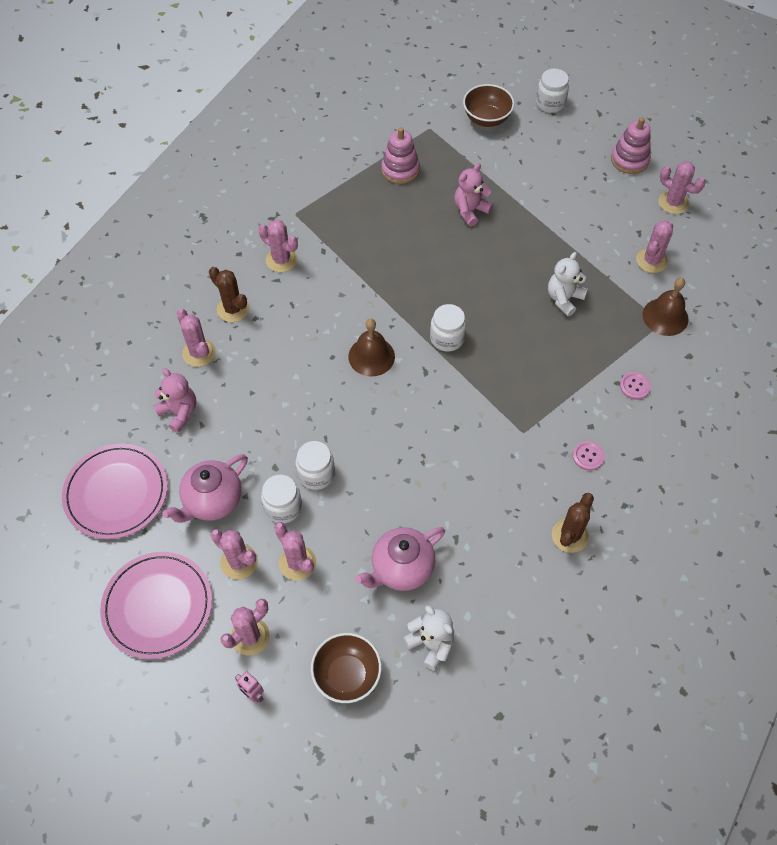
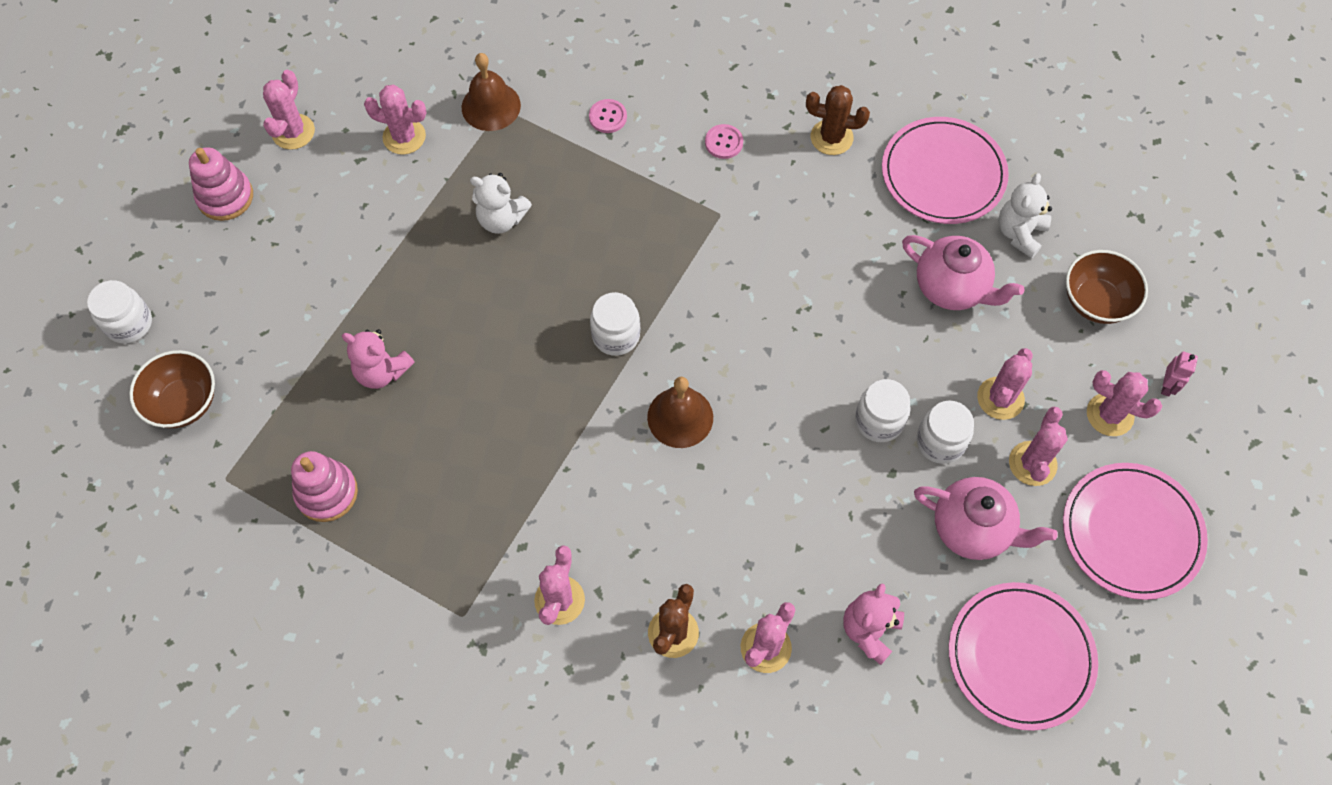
camera: 110 degrees left, 5 degrees up
none -> pink plate [882,117,1009,224]

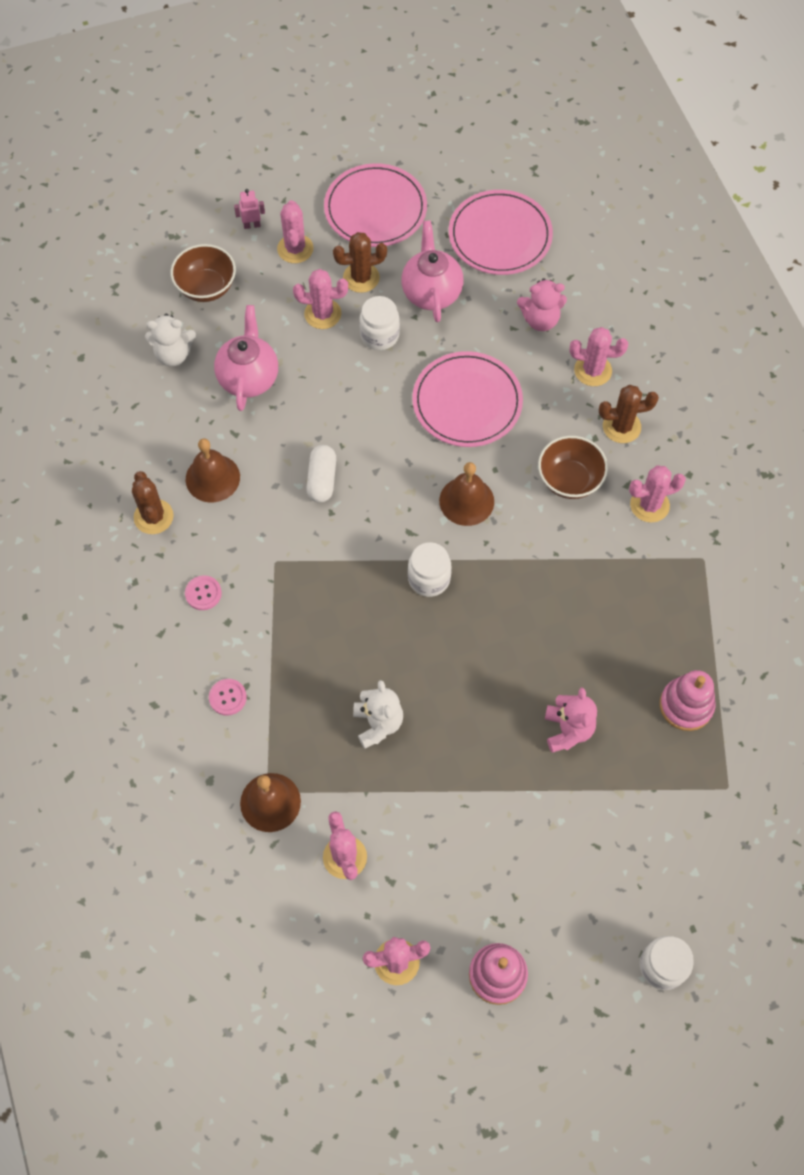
camera: 120 degrees left, 0 degrees up
brown bowl [129,350,215,428] -> brown bowl moved to [538,436,608,499]
white jar [855,379,911,442] -> none
pink plate [882,117,1009,224] -> pink plate moved to [412,351,523,447]
pink cactus [1009,406,1068,486] -> brown cactus [333,232,387,293]
none -> brown bell [186,438,240,503]
none -> white capsule [306,445,336,503]

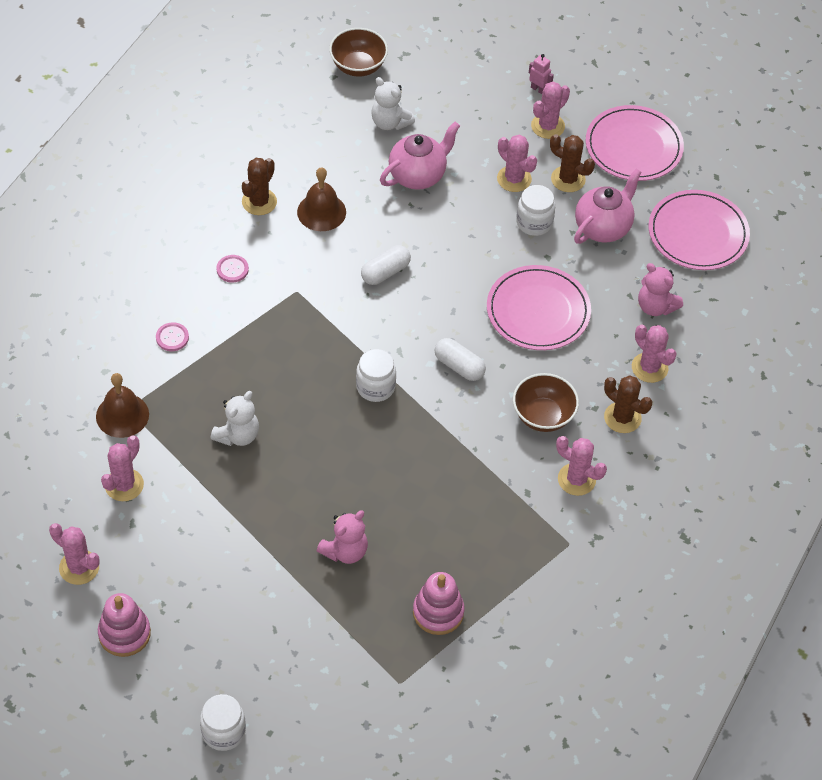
camera: 45 degrees right, 10 degrees down
brown bowl [171,244,236,302] -> brown bowl moved to [329,28,388,76]
brown bell [439,462,494,526] -> white capsule [435,338,486,381]

